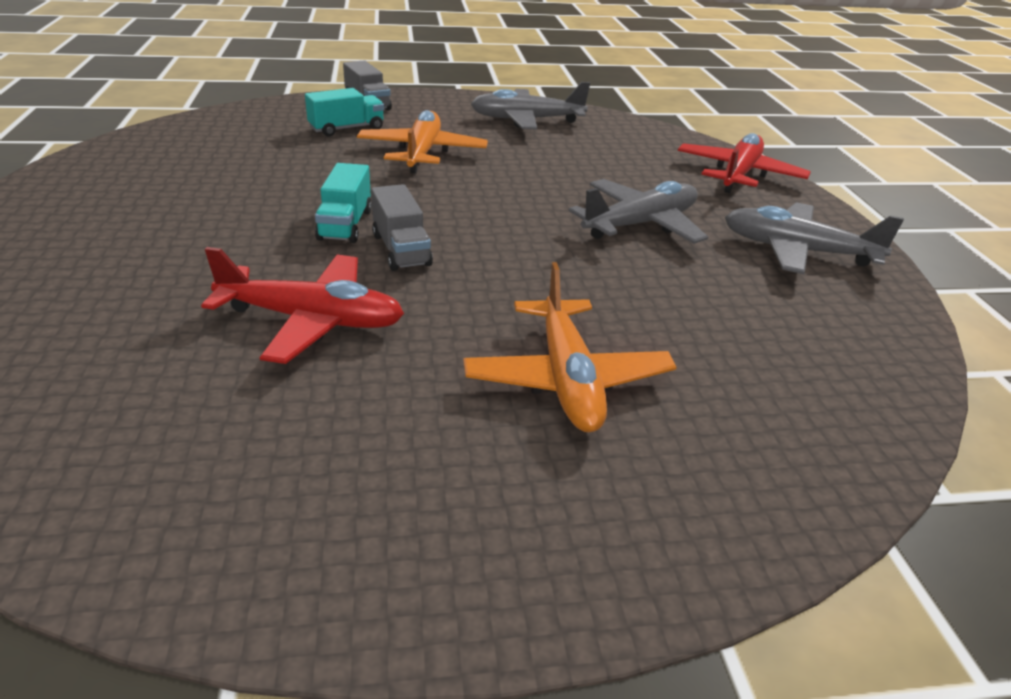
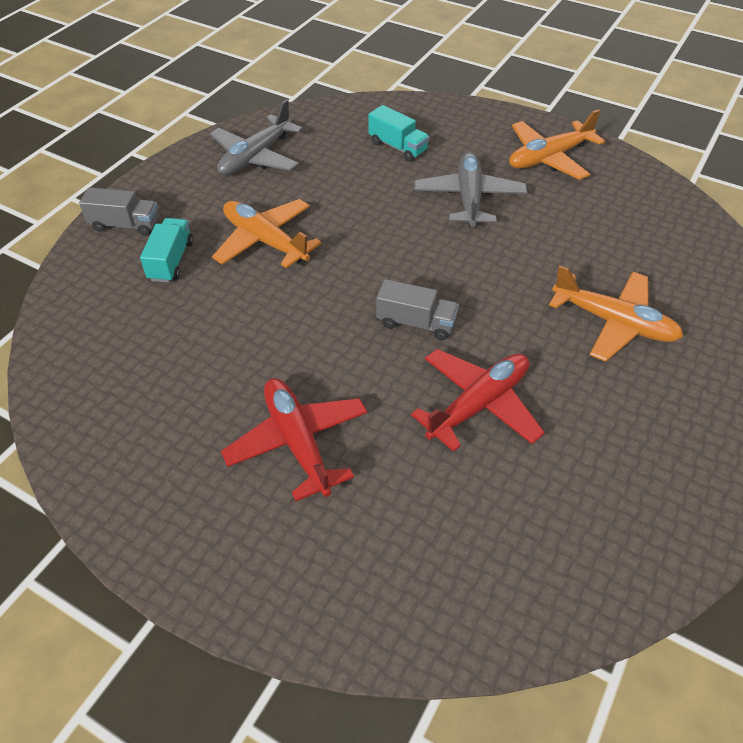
camera: 50 degrees left, 15 degrees up
turquoise truck [315,163,372,243] -> turquoise truck moved to [368,105,430,162]
red plane [678,133,811,193] -> red plane moved to [221,378,368,501]
grey plane [725,202,904,274] -> orange plane [509,109,605,180]

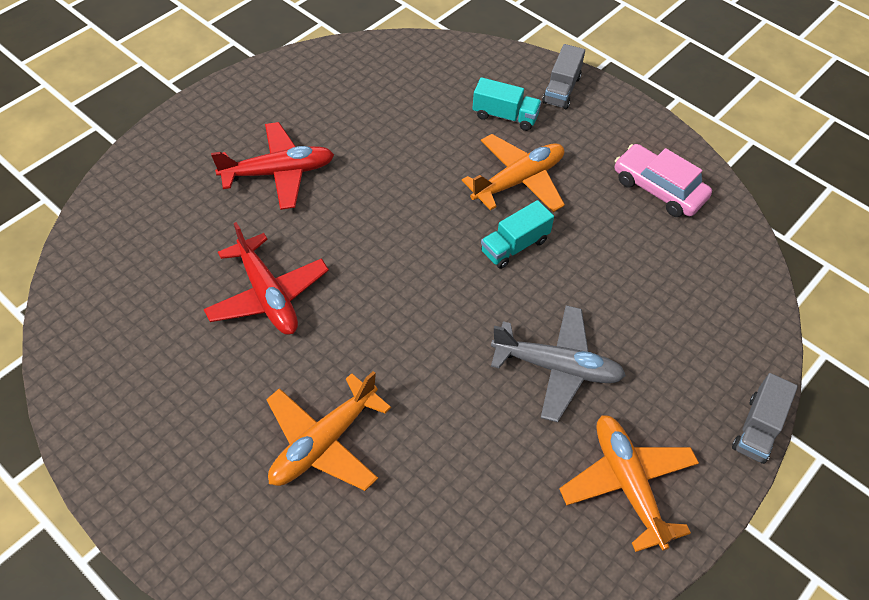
camera: 100 degrees right, 5 degrees up
grey plane [210,99,303,176] -> pink car [614,144,712,217]
turquoise truck [368,105,430,162] -> turquoise truck moved to [481,200,554,269]
grey truck [376,279,459,340] -> grey truck moved to [732,373,798,464]

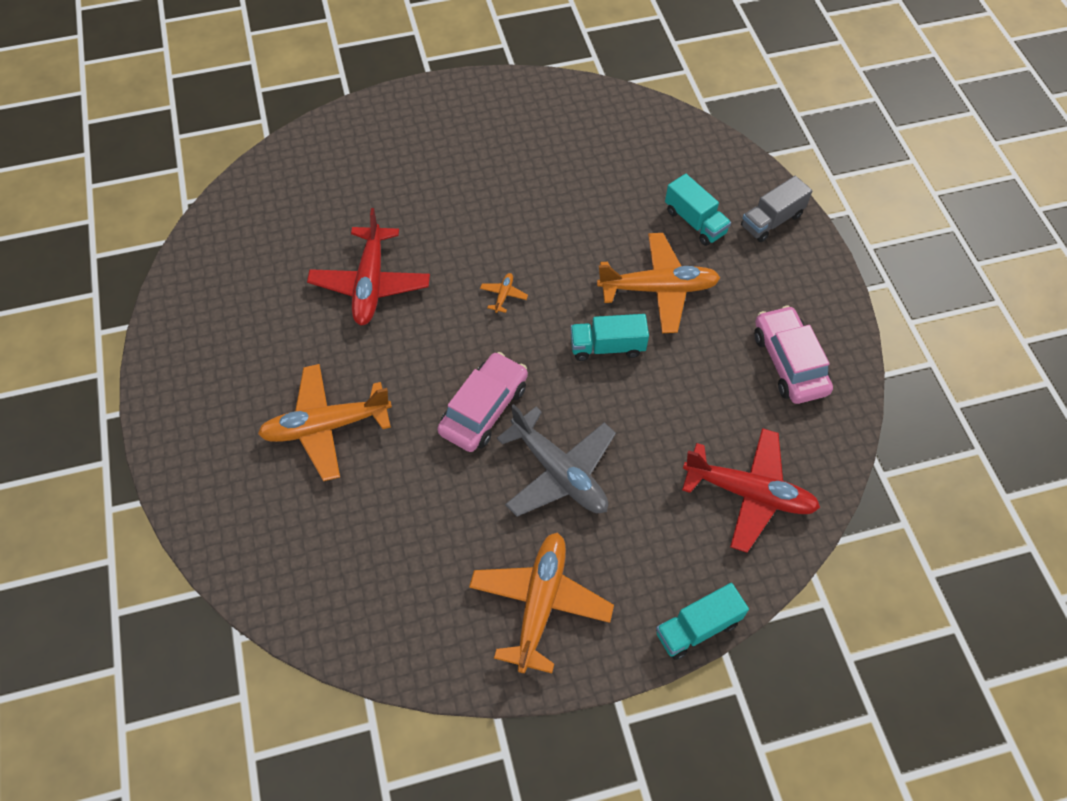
camera: 35 degrees right, 5 degrees up
red plane [211,122,334,210] -> red plane moved to [682,428,820,553]
grey truck [732,373,798,464] -> turquoise truck [656,583,749,660]
none -> pink car [437,352,528,452]
none -> orange plane [480,273,528,313]

